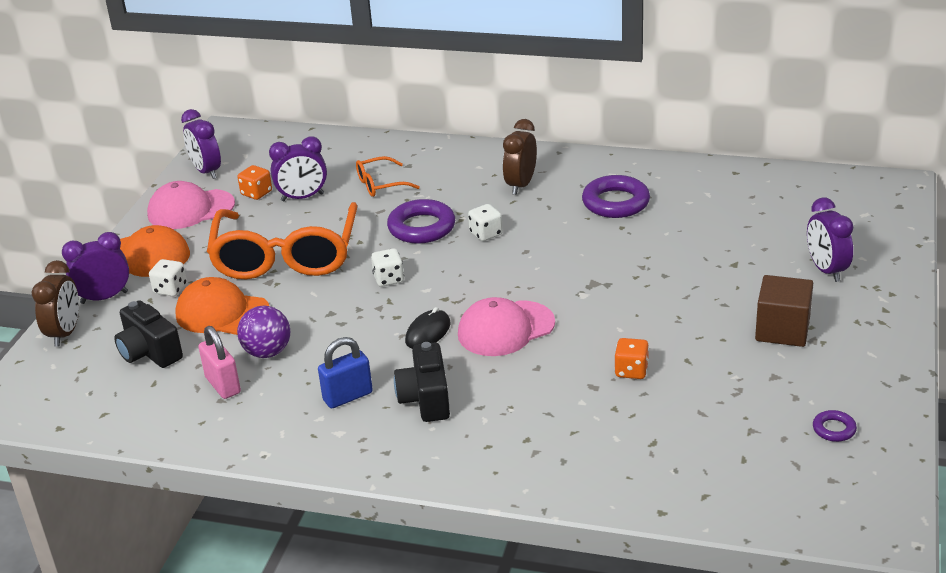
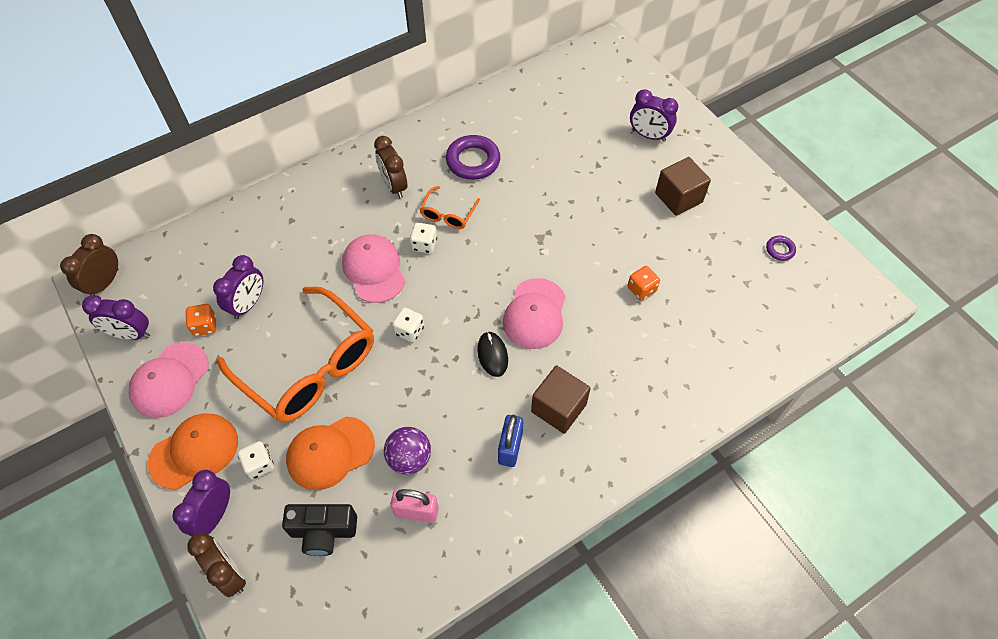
camera: 50 degrees left, 25 degrees up
orange glasses [356,156,420,197] -> orange glasses moved to [419,186,480,229]
purple ring [387,199,455,244] -> pink cap [342,235,406,303]
black camera [394,342,450,422] -> brown cube [531,365,591,434]
none -> brown clock [60,234,118,295]

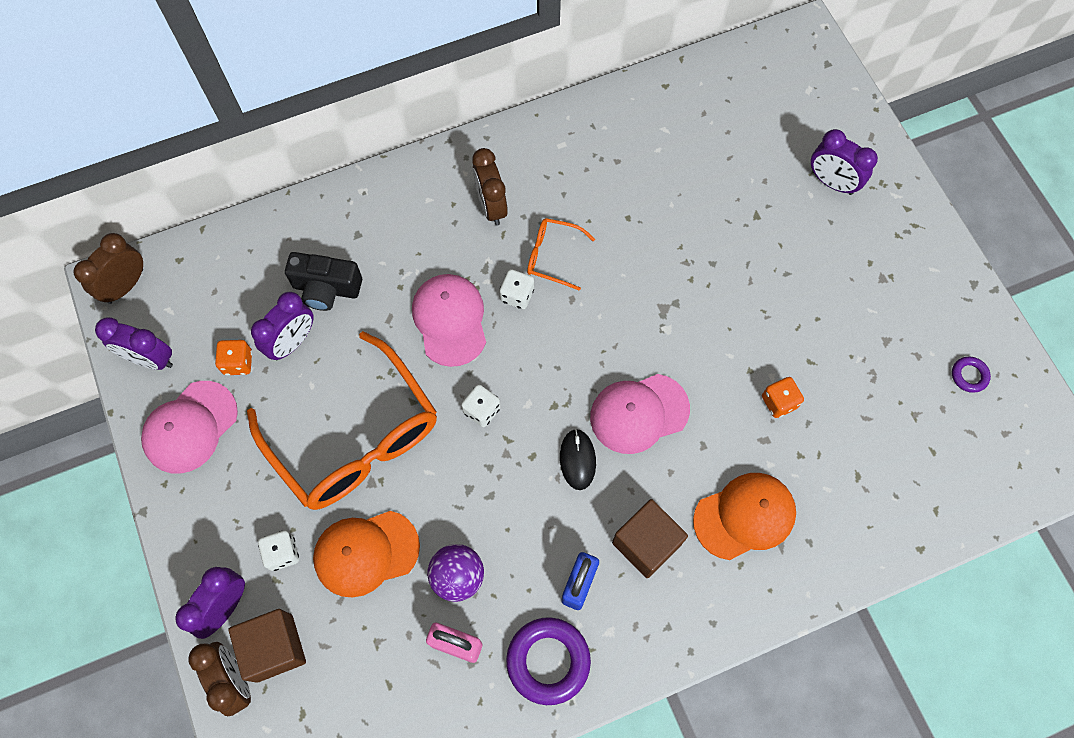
camera: 10 degrees right, 10 degrees up
orange cap [148,413,238,490] -> orange cap moved to [693,473,796,560]
black camera [282,504,357,556] -> black camera moved to [285,252,362,311]
orange glasses [419,186,480,229] -> orange glasses turned 75 degrees clockwise [527,218,595,291]
purple ring [446,135,500,180] -> purple ring moved to [506,617,591,705]
pink cap [503,278,566,349] -> pink cap turned 45 degrees clockwise [590,374,690,454]
brown cube [655,157,711,216] -> brown cube moved to [229,609,306,683]

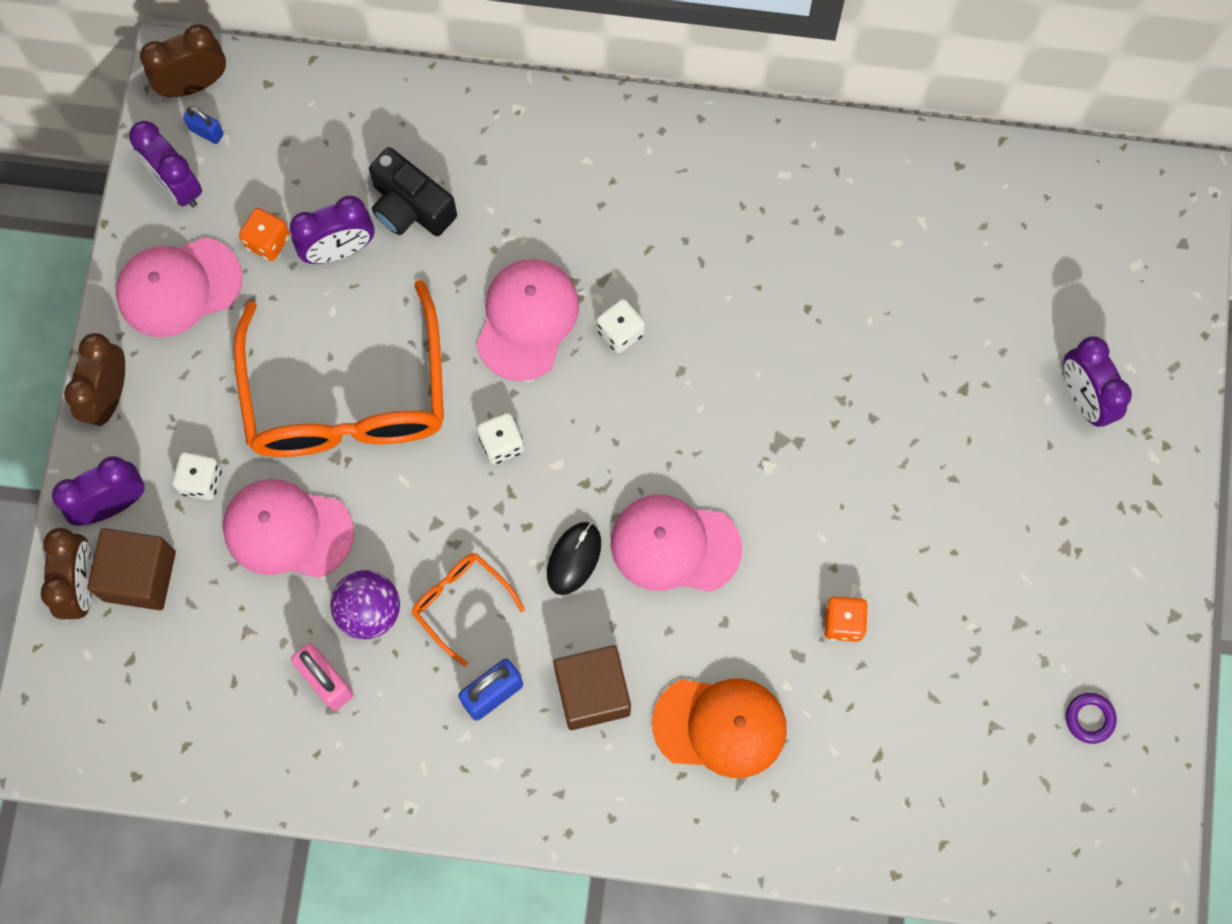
camera: 30 degrees right, 5 degrees up
orange cap [313,511,420,597] -> pink cap [223,479,354,578]
brown clock [472,148,508,225] -> brown clock moved to [64,333,125,426]
purple ring [506,617,591,705] -> none
orange glasses [527,218,595,291] -> orange glasses moved to [412,553,525,666]
none -> blue padlock [183,107,224,144]

